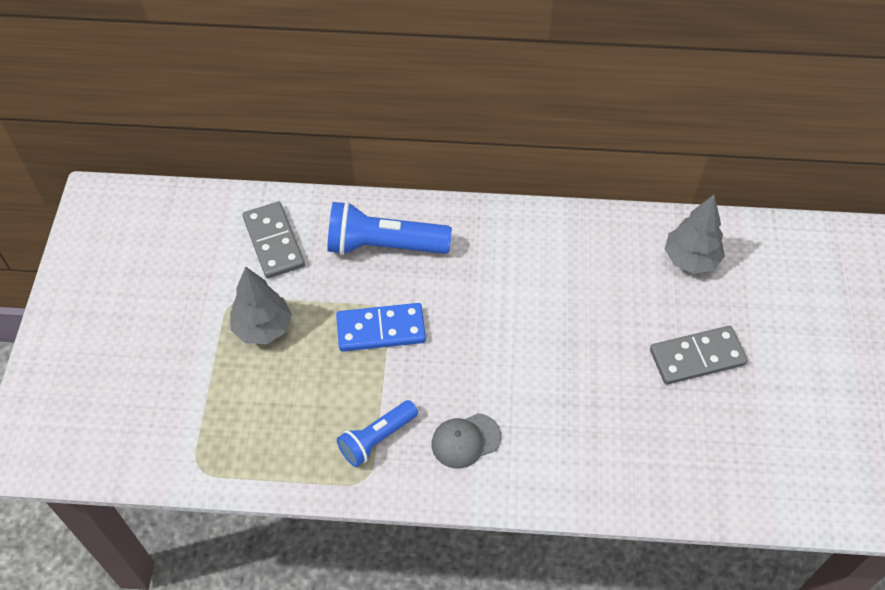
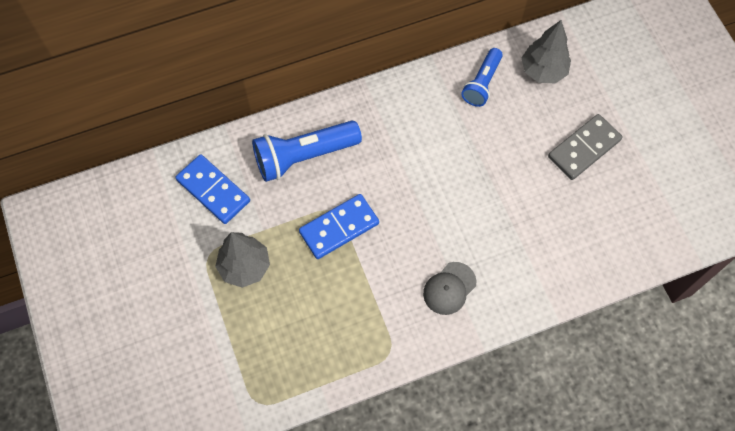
camera: 25 degrees left, 10 degrees up
grey domino [243,202,305,279] -> blue domino [176,154,250,224]
blue flashlight [337,400,418,467] -> blue flashlight moved to [461,48,503,107]

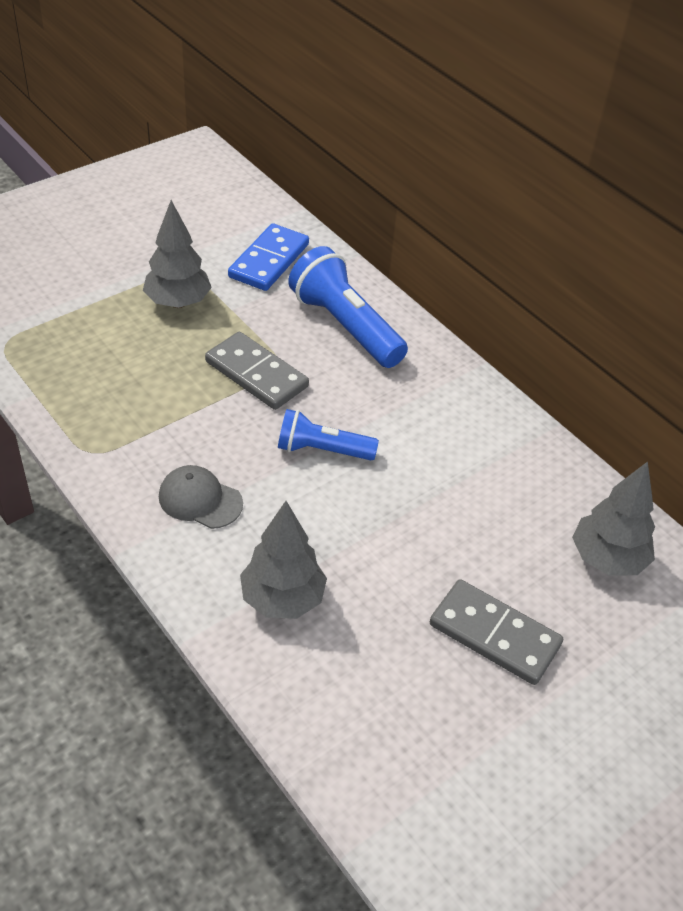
camera: 70 degrees right, 20 degrees down
blue domino [299,194,379,259] -> grey domino [205,332,309,410]
blue flashlight [461,48,503,107] -> blue flashlight moved to [278,409,379,460]
none -> grey tree [240,501,327,619]

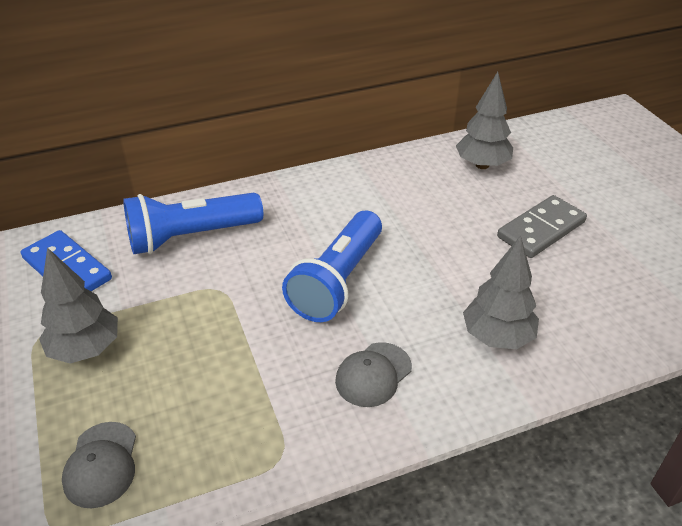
camera: 70 degrees left, 5 degrees down
grey domino [205,332,309,410] -> none
blue flashlight [278,409,379,460] -> blue flashlight [282,211,382,322], size x1.61
none -> grey cap [62,422,136,508]

